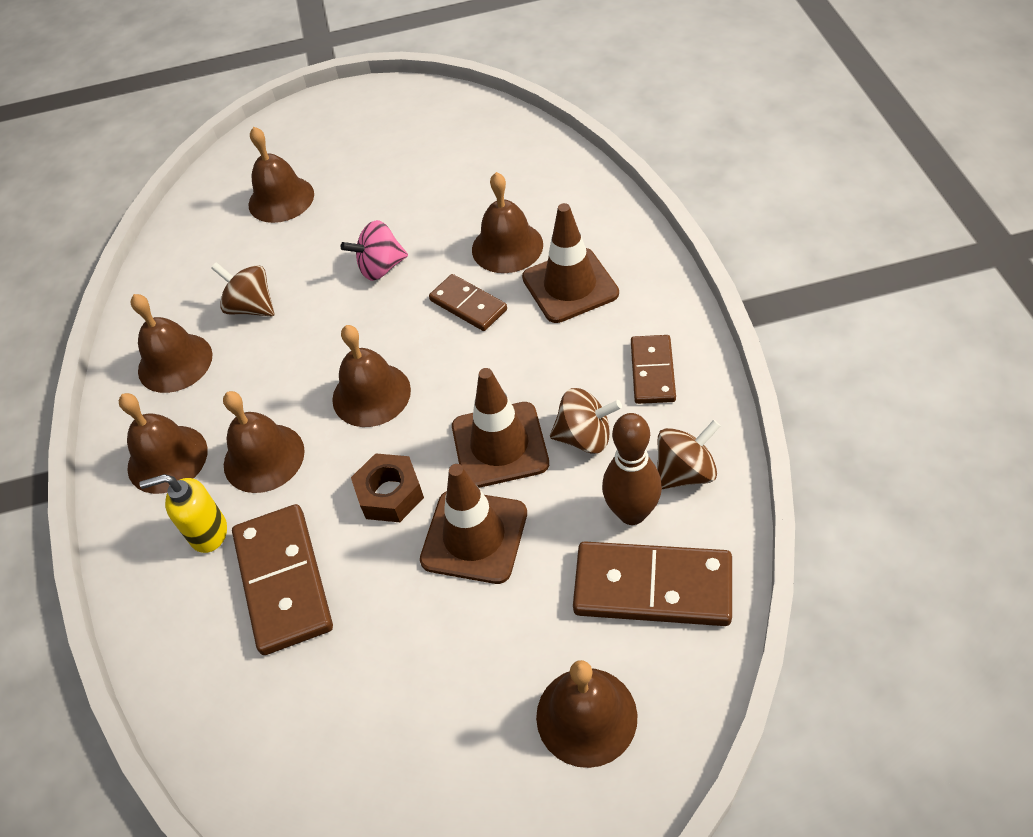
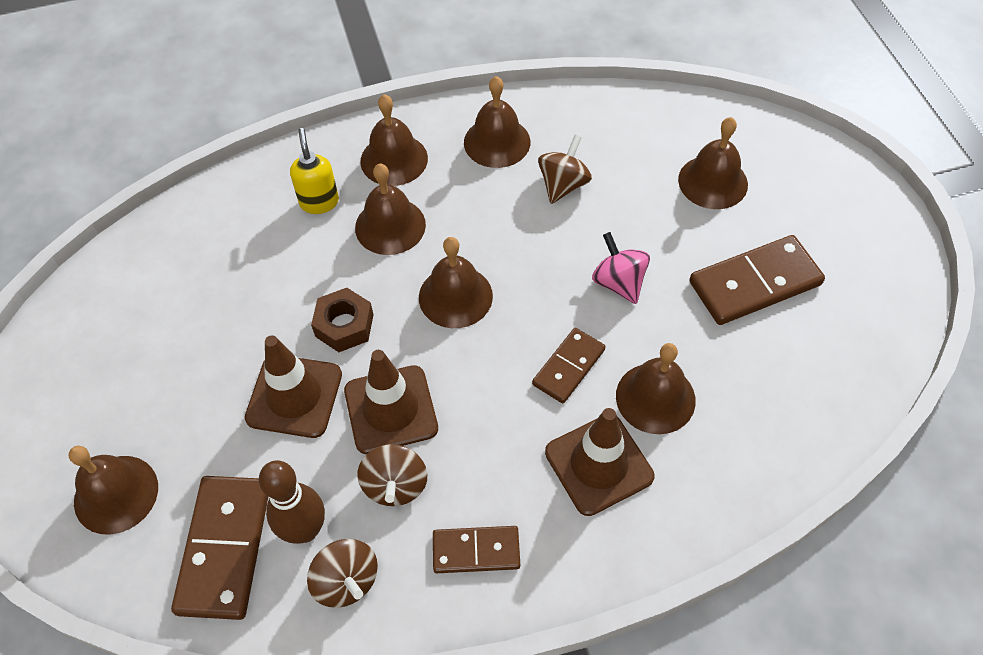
camera: 80 degrees right, 5 degrees up
brown domino [232,504,333,655] -> brown domino moved to [690,235,825,325]

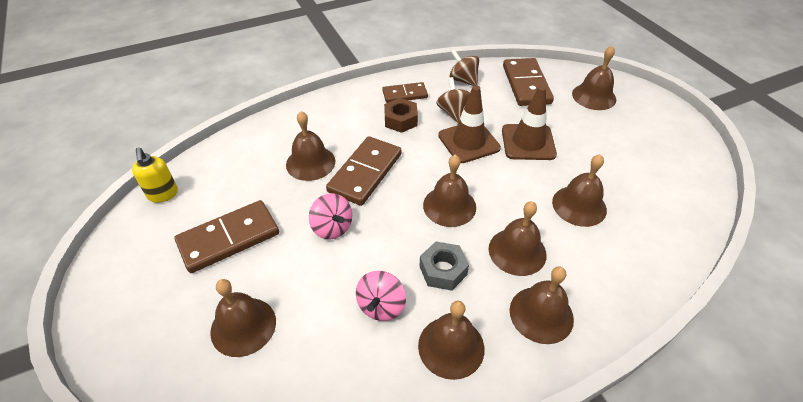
camera: 170 degrees right, 10 degrees down
brown bowling pin [259,460,325,544] -> none
yellow soap dispenser [290,128,339,214] -> yellow soap dispenser moved to [132,148,178,203]
brown nut [311,288,373,352] -> brown nut moved to [384,98,418,133]
brown domino [532,328,605,403] -> brown domino [326,136,401,206], size x1.65
brown spinning top [538,135,592,204] -> pink spinning top [356,271,406,321]
brown traffic cone [545,408,655,516] -> none
none -> grey nut [419,241,469,291]
none -> brown bell [552,154,607,227]

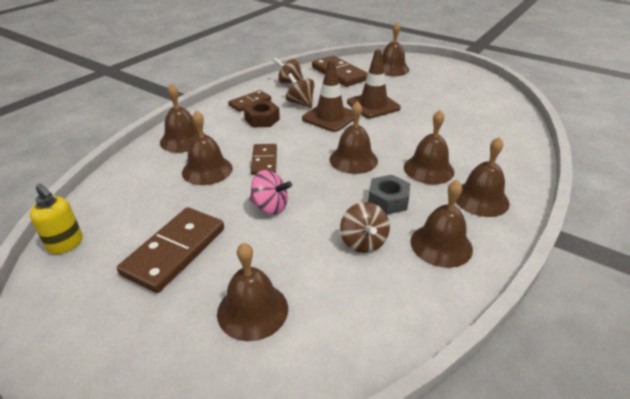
camera: 30 degrees left, 10 degrees down
brown domino [326,136,401,206] -> brown domino [251,144,277,175], size x0.61
pink spinning top [356,271,406,321] -> brown spinning top [340,202,390,253]
brown bell [552,154,607,227] -> brown bell moved to [160,84,205,153]

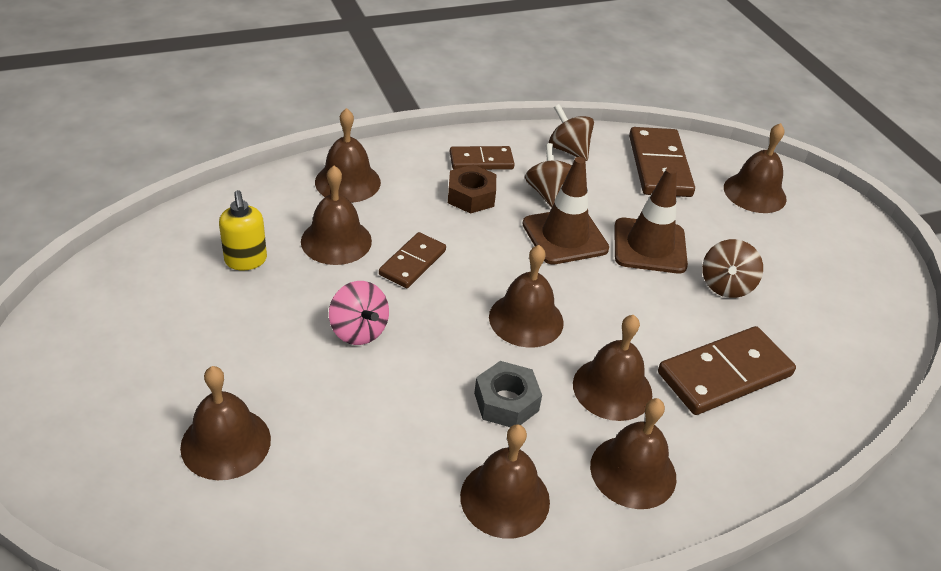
camera: 30 degrees right, 5 degrees up
yellow soap dispenser [30,184,83,254] -> yellow soap dispenser moved to [219,190,267,271]
brown domino [117,207,224,293] -> brown domino moved to [658,326,796,415]
brown spinning top [340,202,390,253] -> brown spinning top moved to [702,239,763,298]

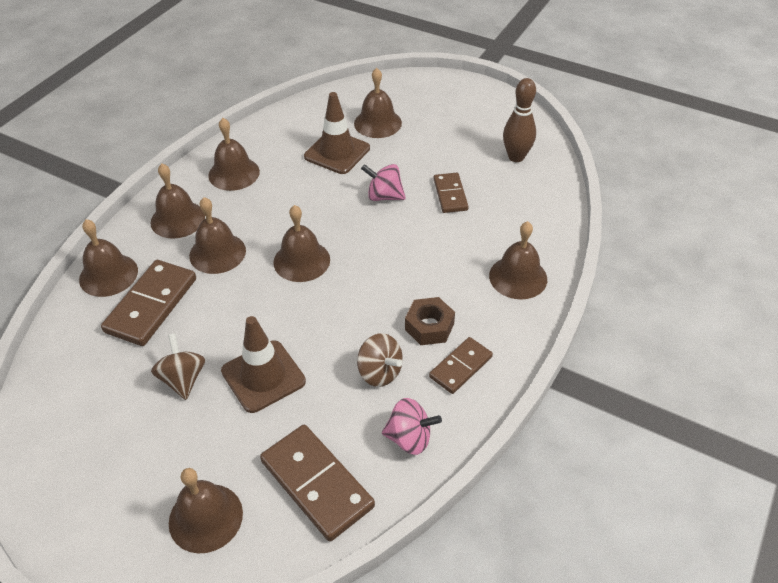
camera: 145 degrees right, 5 degrees up
yellow soap dispenser [219,190,267,271] -> none
brown bell [301,166,372,265] -> brown bell moved to [79,219,138,297]
brown domino [379,232,446,288] -> brown domino moved to [434,173,469,213]
grey nut [474,361,542,427] -> none
brown traffic cone [522,157,609,264] -> brown traffic cone moved to [304,92,370,174]
brown spinning top [549,104,594,161] -> pink spinning top [382,398,442,455]
none -> brown bowling pin [503,78,536,162]

